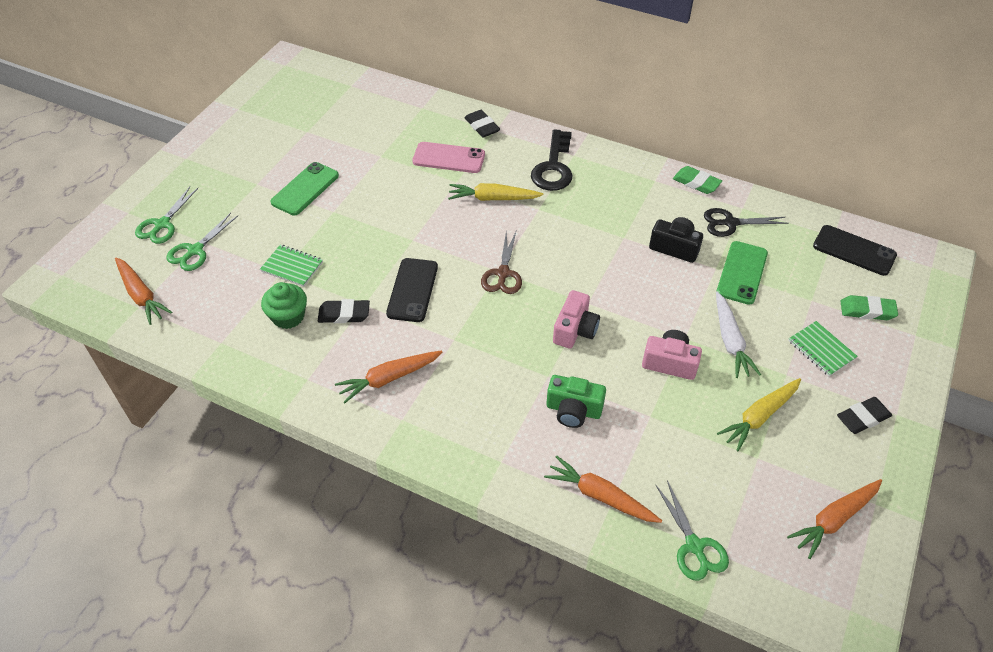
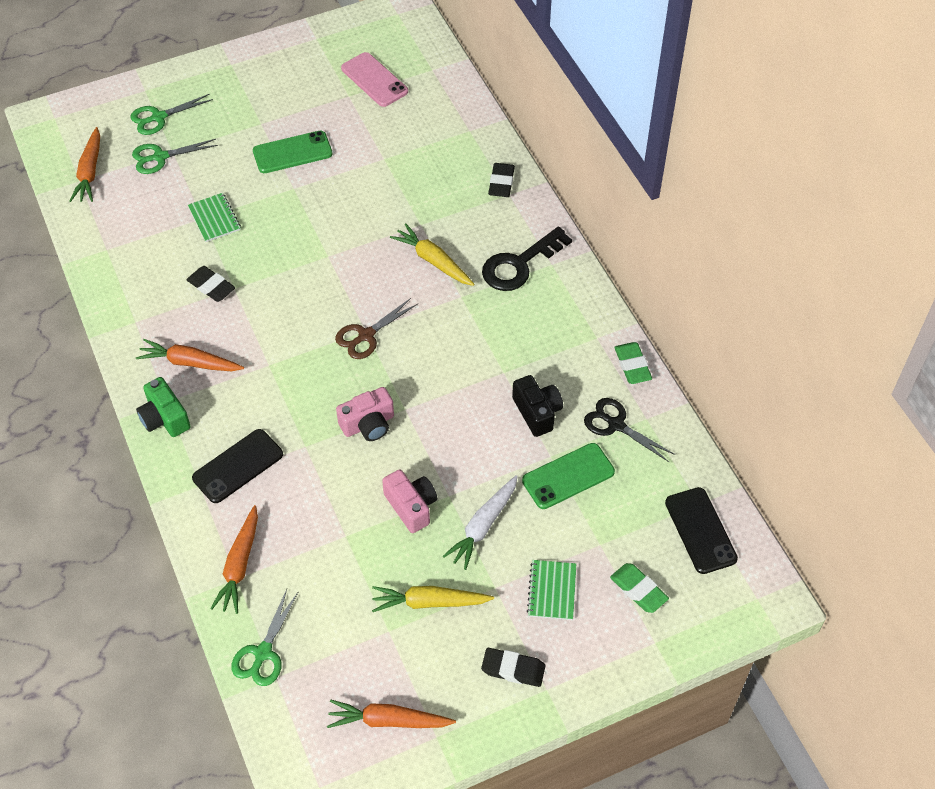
camera: 40 degrees right, 5 degrees up
green cupcake [261,282,307,329] -> none
black phone [386,258,438,322] -> black phone moved to [192,429,283,503]
pink phone [412,142,485,173] -> pink phone moved to [341,52,408,107]
orange carrot [544,456,662,523] -> orange carrot turned 150 degrees counterclockwise [210,505,258,614]
green camera [546,375,606,428] -> green camera moved to [136,377,191,437]

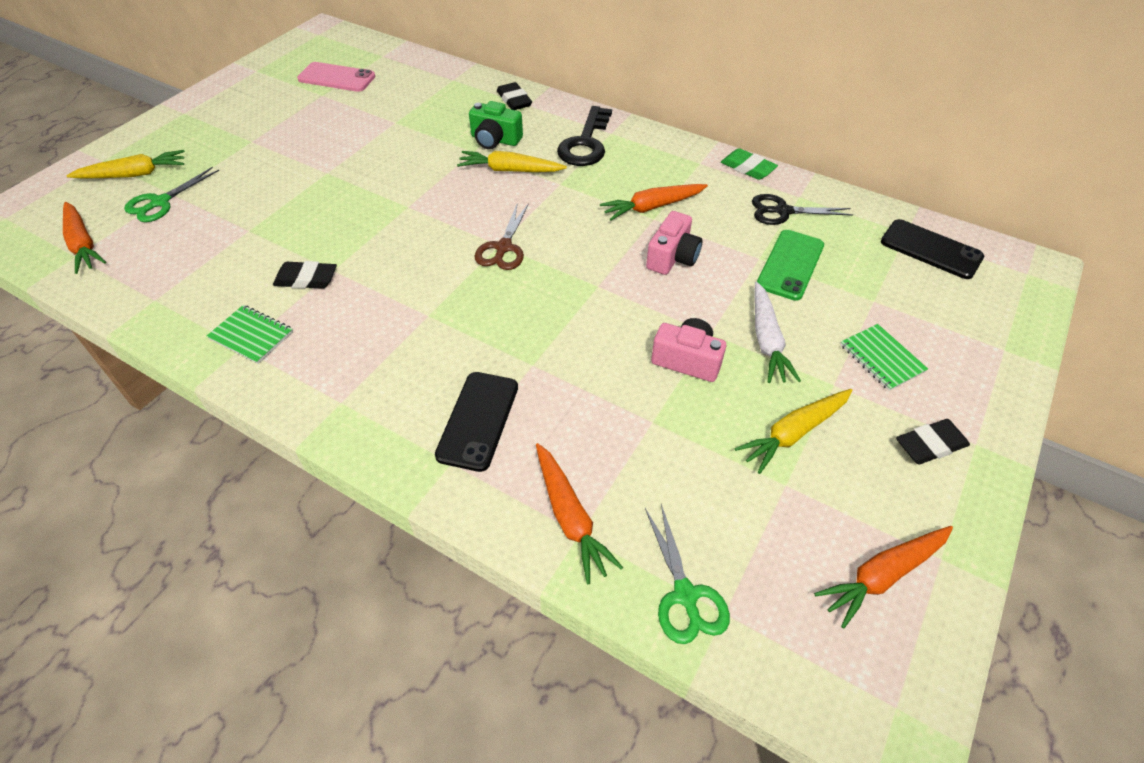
camera: 35 degrees left, 5 degrees down
green scissors [131,94,213,135] -> yellow carrot [66,150,185,179]
orange carrot [136,339,244,371] -> orange carrot moved to [600,184,708,221]
green camera [136,377,191,437] -> green camera moved to [469,101,523,149]
green notebook [188,193,241,242] -> green notebook moved to [207,305,293,364]
green phone [253,131,332,173] -> none
pink camera [336,387,394,441] -> pink camera moved to [646,211,702,275]
black camera [512,375,563,437] -> none
green eraser [610,563,669,613] -> none

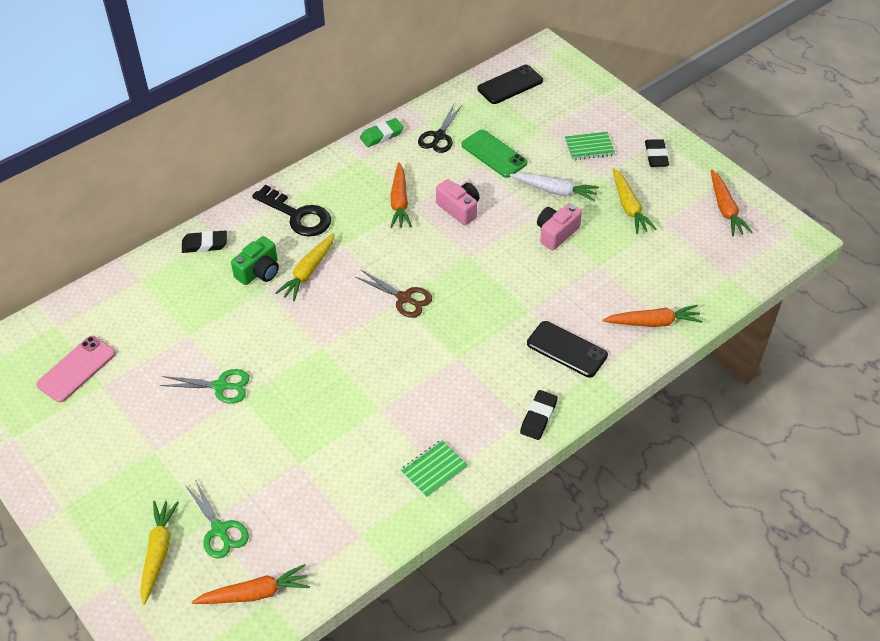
camera: 70 degrees left, 0 degrees up
black eraser [273,261,337,289] -> black eraser moved to [520,390,558,440]
green scissors [645,504,730,644] -> green scissors moved to [160,369,250,404]

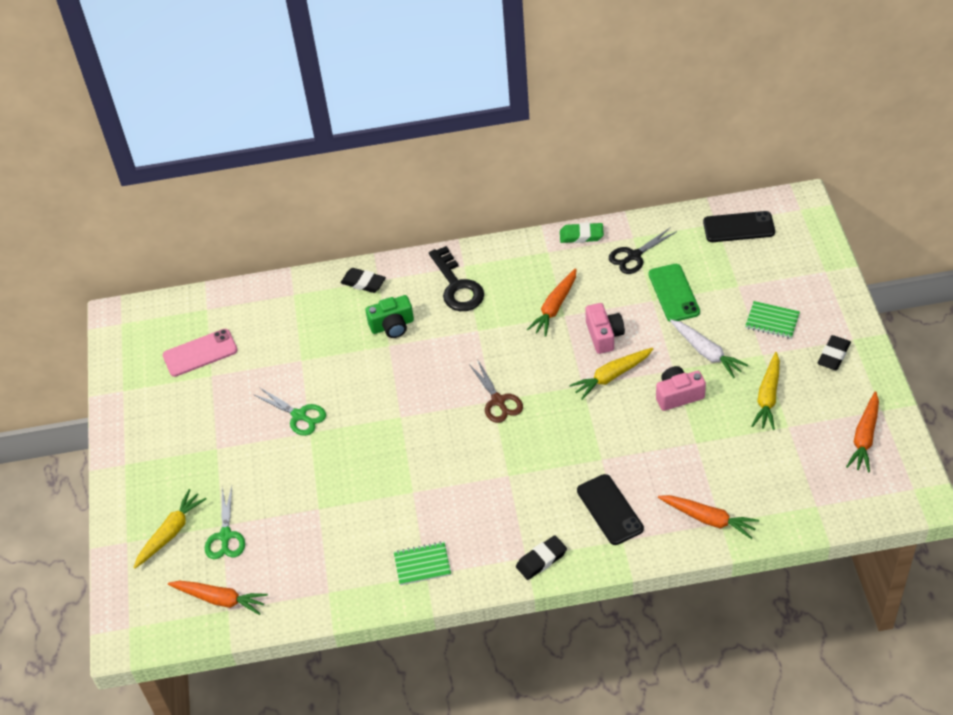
camera: 35 degrees right, 0 degrees up
yellow carrot [275,233,335,301] -> yellow carrot moved to [570,348,654,400]

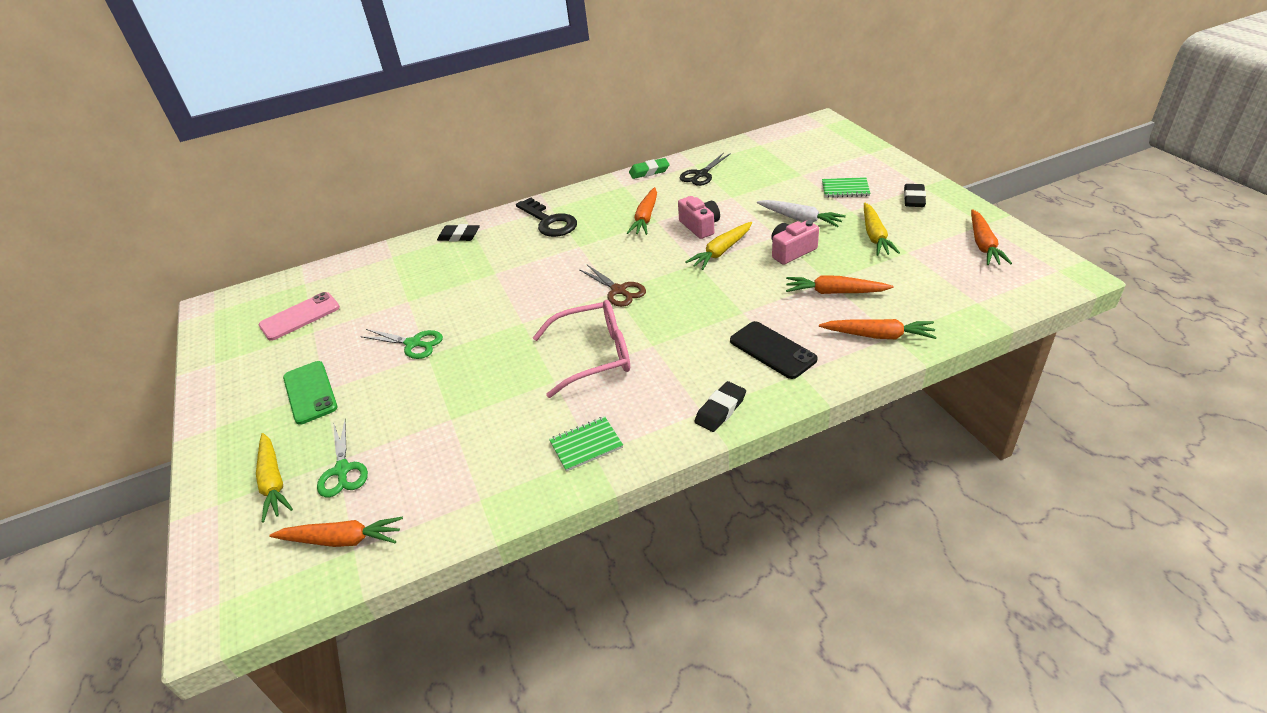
camera: 15 degrees left, 10 degrees down
yellow carrot [133,489,207,569] -> yellow carrot turned 135 degrees clockwise [256,433,293,523]
green camera [365,295,414,338] -> none
green phone [649,264,700,322] -> green phone moved to [283,361,337,425]
black phone [703,211,775,242] -> none
none -> pink glasses [533,300,630,398]
none -> orange carrot [786,275,894,294]

